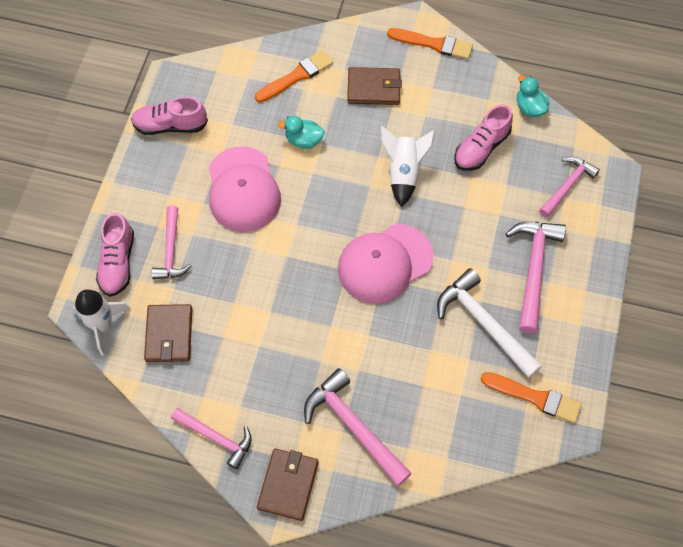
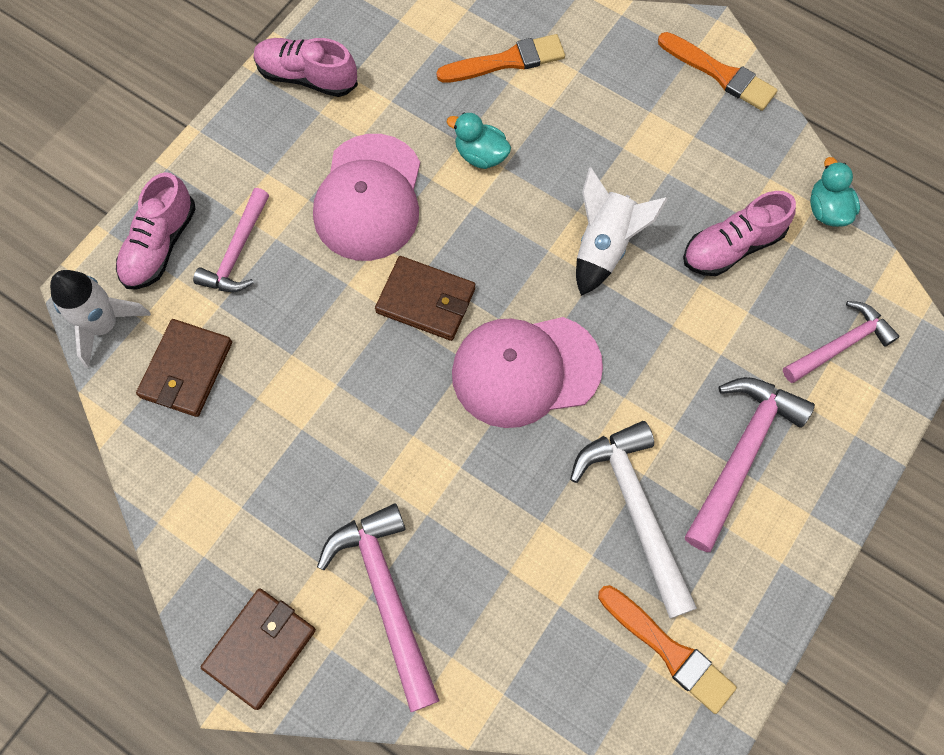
camera: 20 degrees right, 5 degrees up
pink hammer [171,408,252,469] -> none
brown wallet [347,67,402,105] -> brown wallet moved to [375,256,475,341]

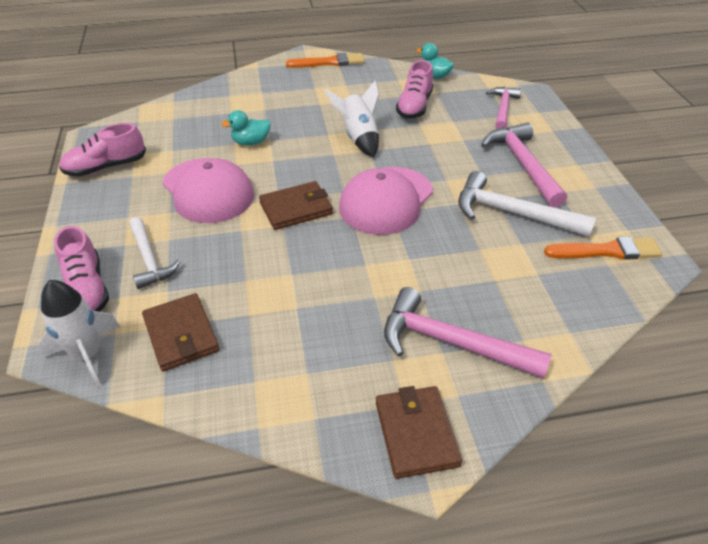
camera: 45 degrees left, 25 degrees down
pink hammer [193,188,269,292] -> white hammer [129,217,181,289]
orange brush [436,34,565,83] -> none

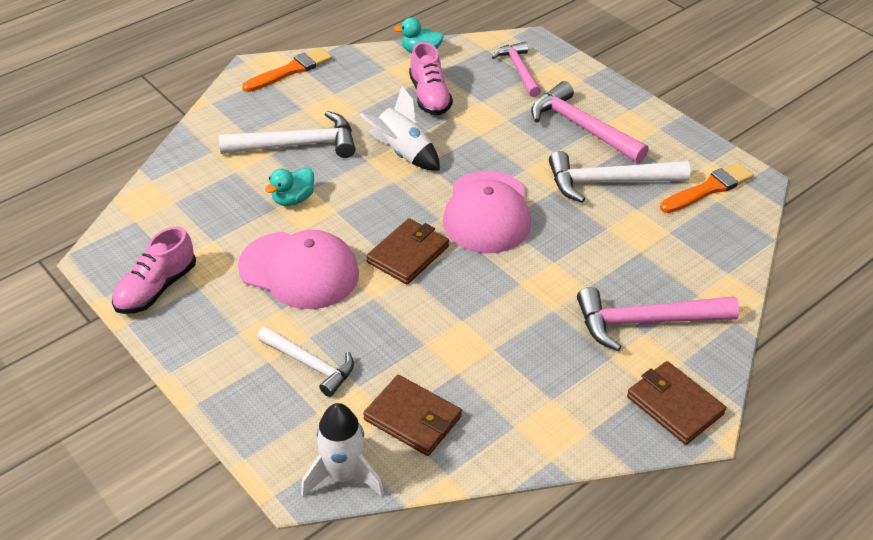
camera: 30 degrees left, 0 degrees up
pink shoe [54,226,109,312] -> none
none -> white hammer [219,111,355,158]

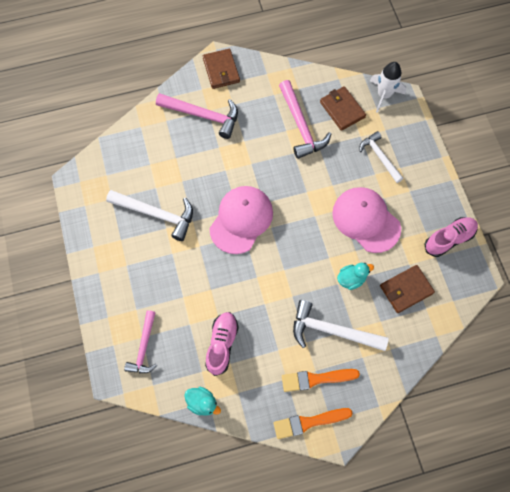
camera: 155 degrees left, 25 degrees up
white rocket [360,86,440,171] -> none
brown wallet [366,218,449,285] -> brown wallet moved to [380,265,435,313]
pink hammer [531,81,649,163] -> pink hammer moved to [279,80,331,159]
orange brush [660,162,754,213] -> orange brush moved to [282,369,360,392]

